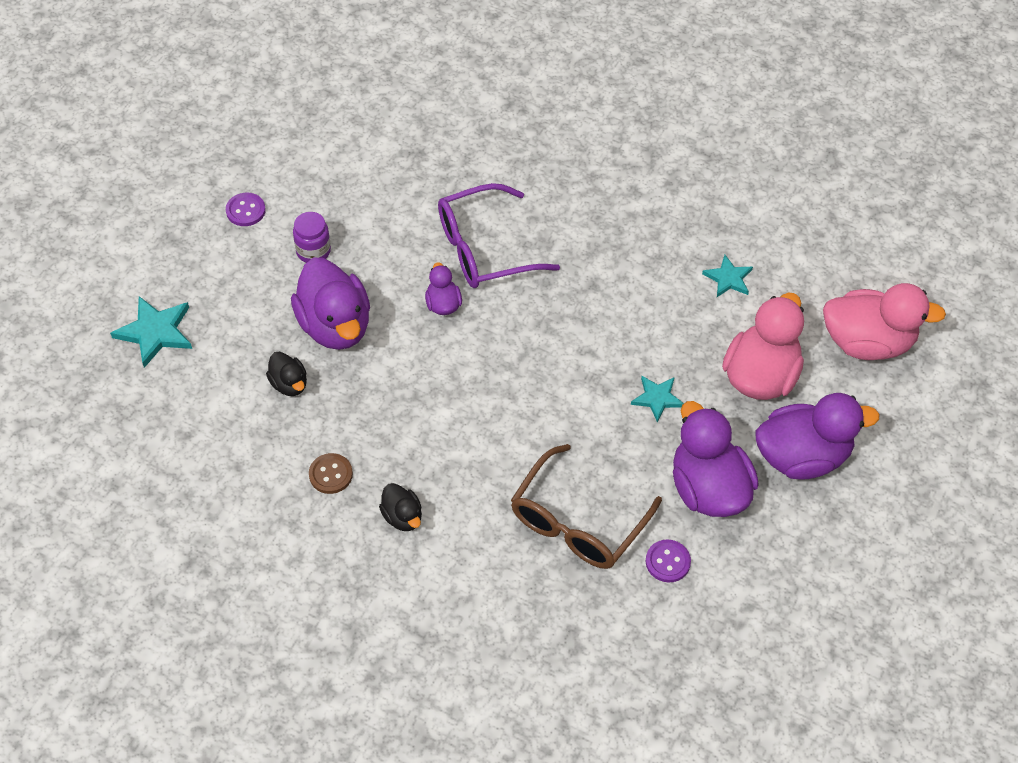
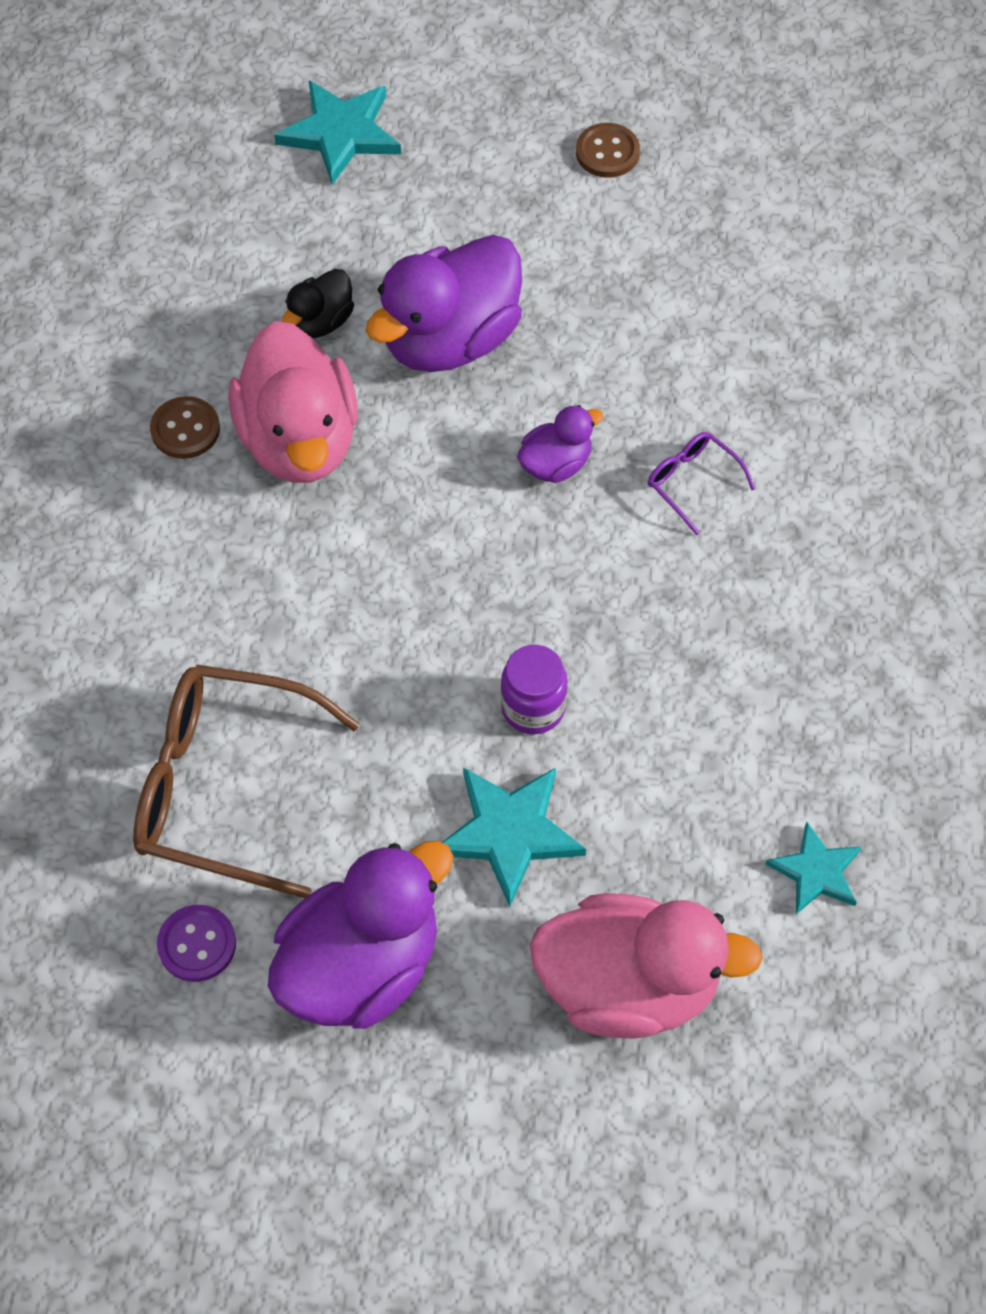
camera: 70 degrees right, 5 degrees up
purple button [226,193,266,226] -> brown button [576,123,640,178]
purple jar [293,212,331,263] -> purple jar moved to [501,645,567,734]
black duck [379,483,422,531] -> none
purple glasses [438,183,560,288] -> purple glasses [648,432,756,535], size x0.45
turquoise star [631,376,684,423] -> turquoise star [442,767,586,907], size x1.57
purple duck [756,393,879,480] -> none
pink duck [823,283,946,360] -> pink duck moved to [228,321,358,483]

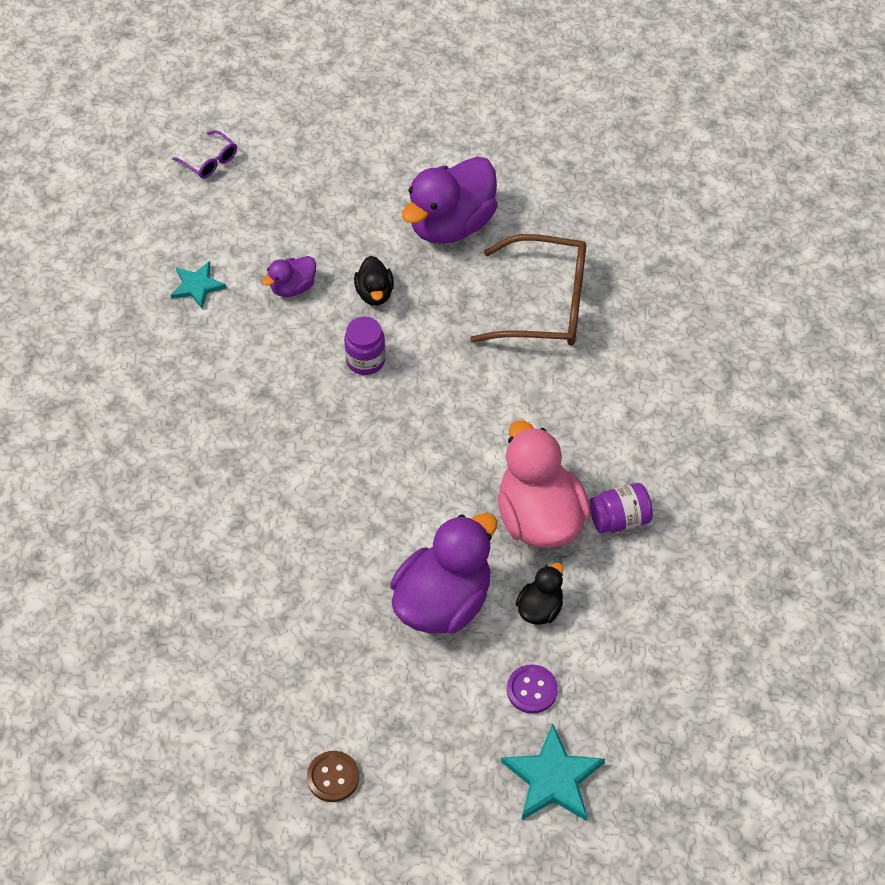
camera: 175 degrees right, 5 degrees down
brown button [150,396,220,459] -> purple jar [589,483,653,533]
purple button [157,905,236,982] -> purple button moved to [507,664,558,714]
turquoise star [442,767,586,907] -> black duck [354,256,394,306]
purple duck [517,405,603,483] -> purple duck moved to [262,256,316,297]
pink duck [530,893,763,1039] -> none
purple glasses [648,432,756,535] -> purple glasses moved to [172,130,237,178]

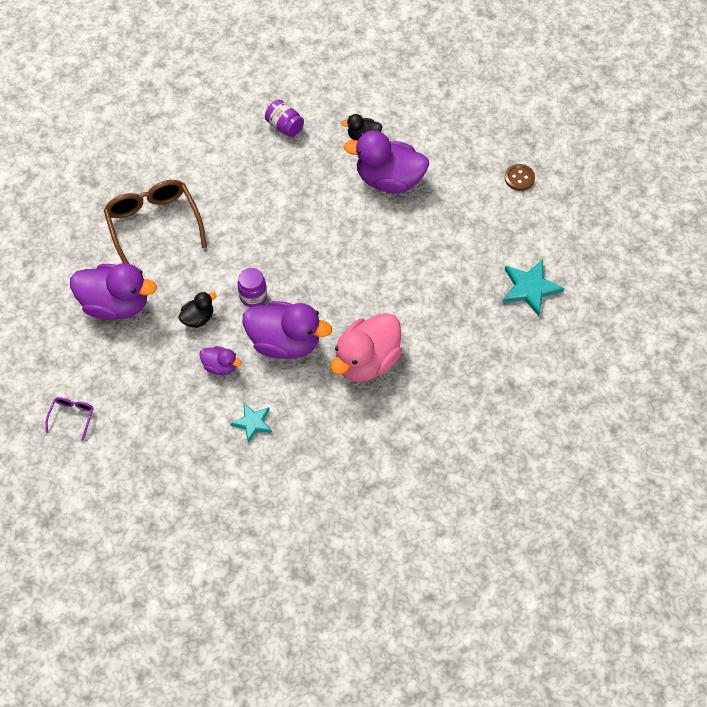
camera: 120 degrees left, 5 degrees up
purple glasses [172,130,237,178] -> purple glasses moved to [46,397,93,441]
pink duck [498,420,590,548] -> pink duck moved to [330,313,402,382]
turquoise star [501,723,605,821] -> turquoise star moved to [502,260,564,316]
purple button [507,664,558,714] -> none
none -> purple duck [243,301,332,359]

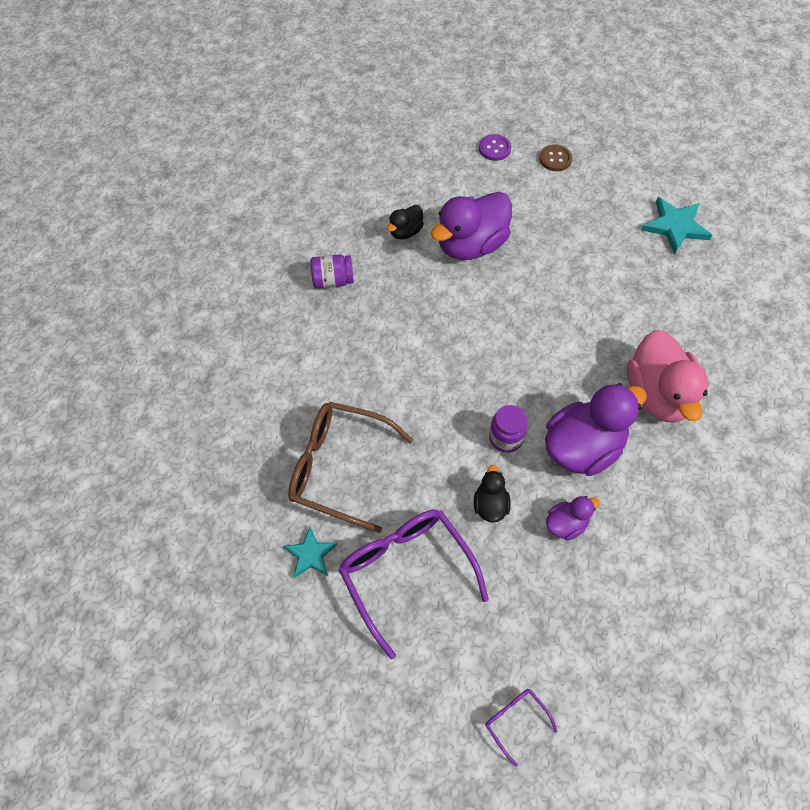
camera: 50 degrees left, 0 degrees up
purple duck [70,263,157,320] -> purple glasses [338,509,489,659]
turquoise star [230,403,272,443] -> turquoise star moved to [283,527,337,578]
none -> purple button [479,134,511,161]

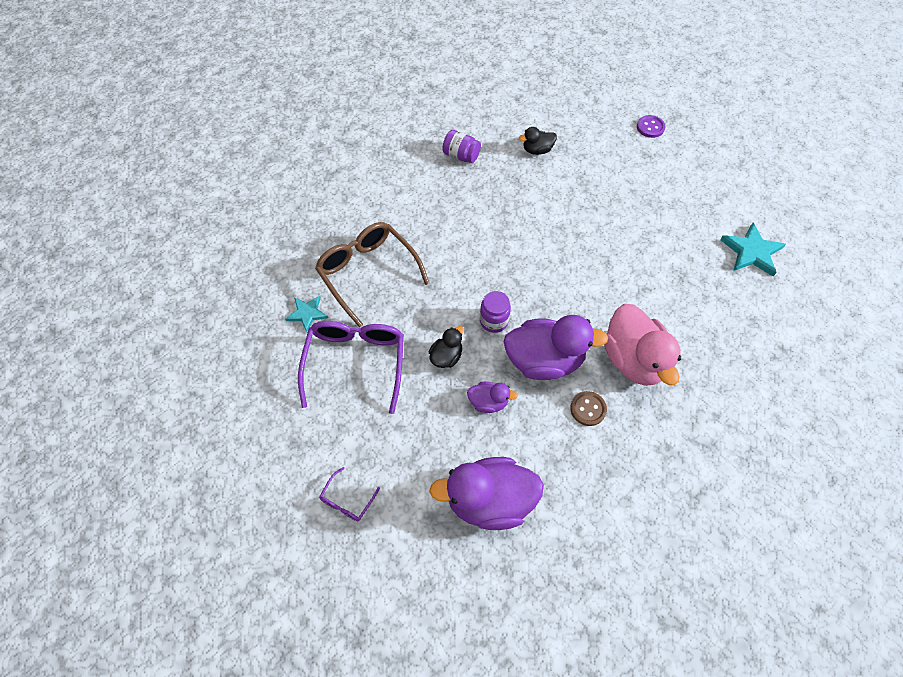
camera: 35 degrees right, 0 degrees up
purple duck [431,192,512,260] -> purple duck moved to [429,457,544,530]
purple glasses [485,689,557,767] -> purple glasses turned 150 degrees counterclockwise [319,467,380,521]
brown button [539,144,572,171] -> brown button moved to [570,391,607,426]
pink duck [627,330,709,423] -> pink duck turned 45 degrees counterclockwise [604,304,681,386]

